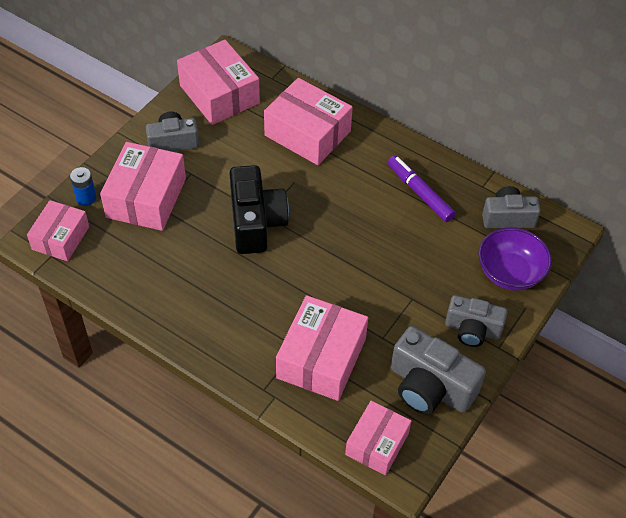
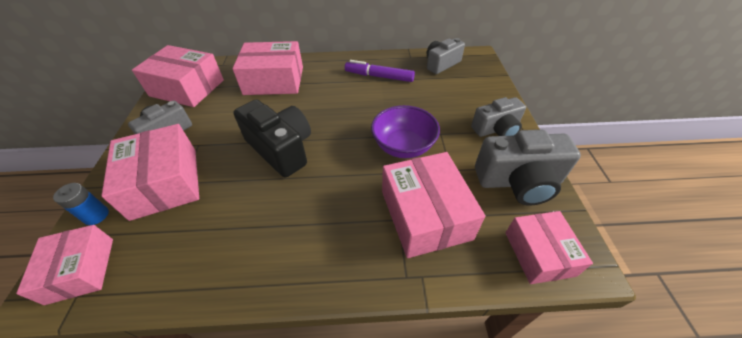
camera: 35 degrees left, 5 degrees down
purple bowl [478,227,552,290] -> purple bowl moved to [371,105,440,158]

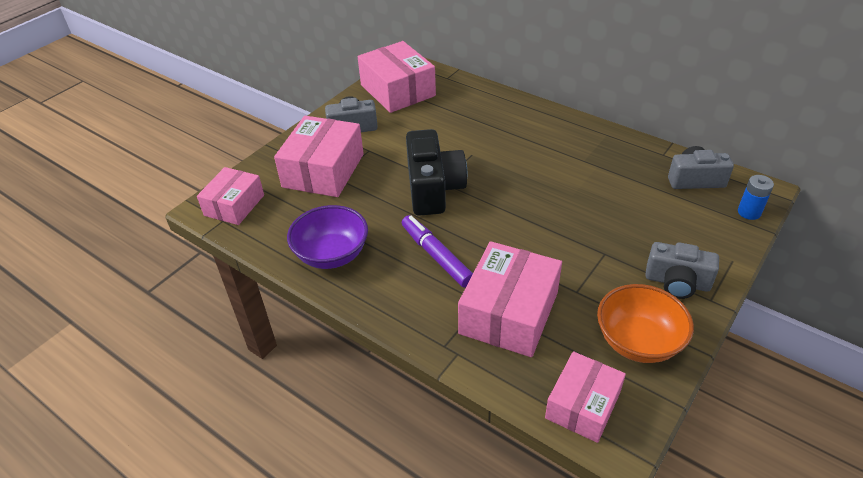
camera: 40 degrees right, 5 degrees down
blue battery [53,183,109,225] -> blue battery moved to [738,175,774,220]
pink box [232,41,303,95] -> none
purple marker [345,60,415,82] -> purple marker moved to [402,215,473,288]
purple bowl [371,105,440,158] -> purple bowl moved to [287,205,368,269]
grey camera [475,130,581,206] -> orange bowl [597,284,694,363]

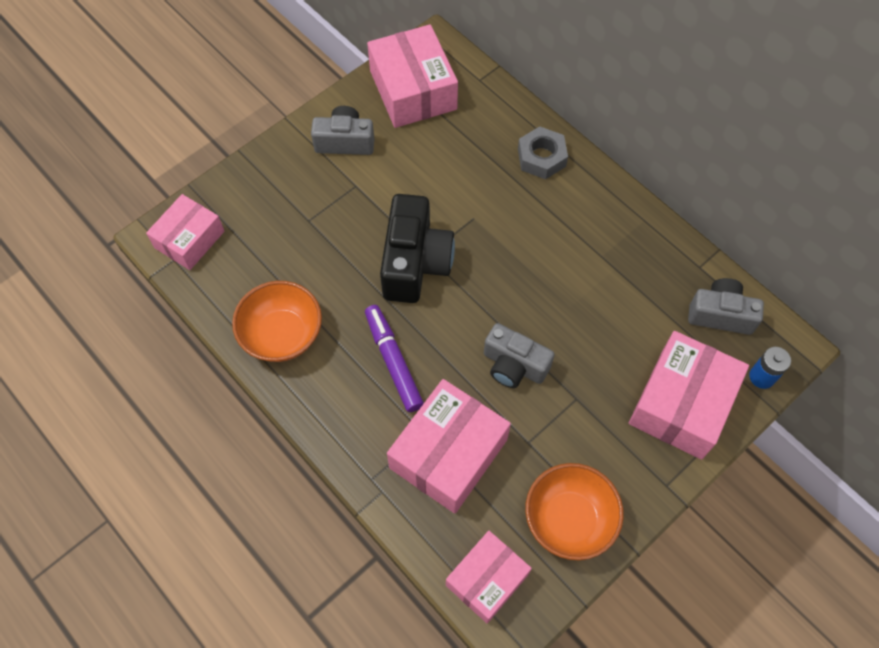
camera: 10 degrees right, 20 degrees up
pink box [274,116,364,197] -> pink box moved to [629,331,749,460]
purple bowl [287,205,368,269] -> orange bowl [232,281,322,362]
grey camera [645,242,719,299] -> grey camera moved to [484,323,555,388]
none -> grey nut [518,126,568,179]

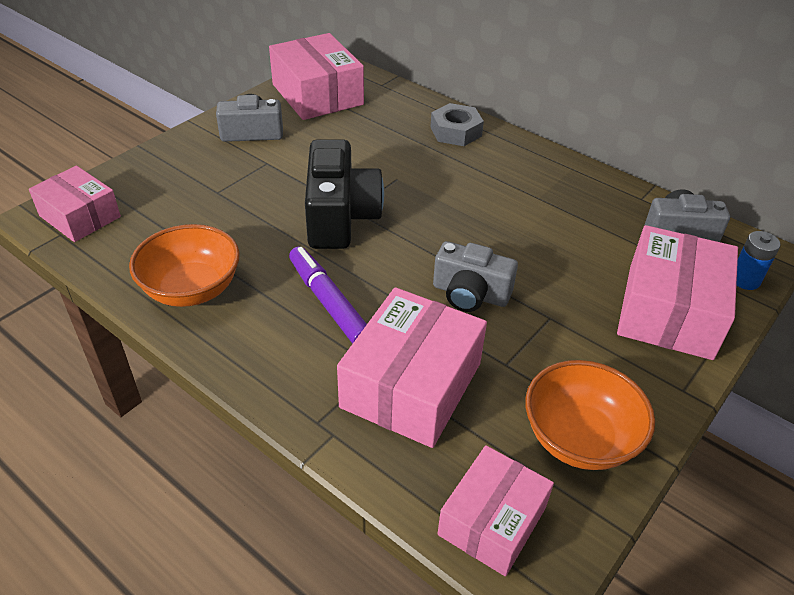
camera: 10 degrees left, 20 degrees down
pink box [146,194,224,270] -> pink box turned 75 degrees counterclockwise [29,166,121,242]

